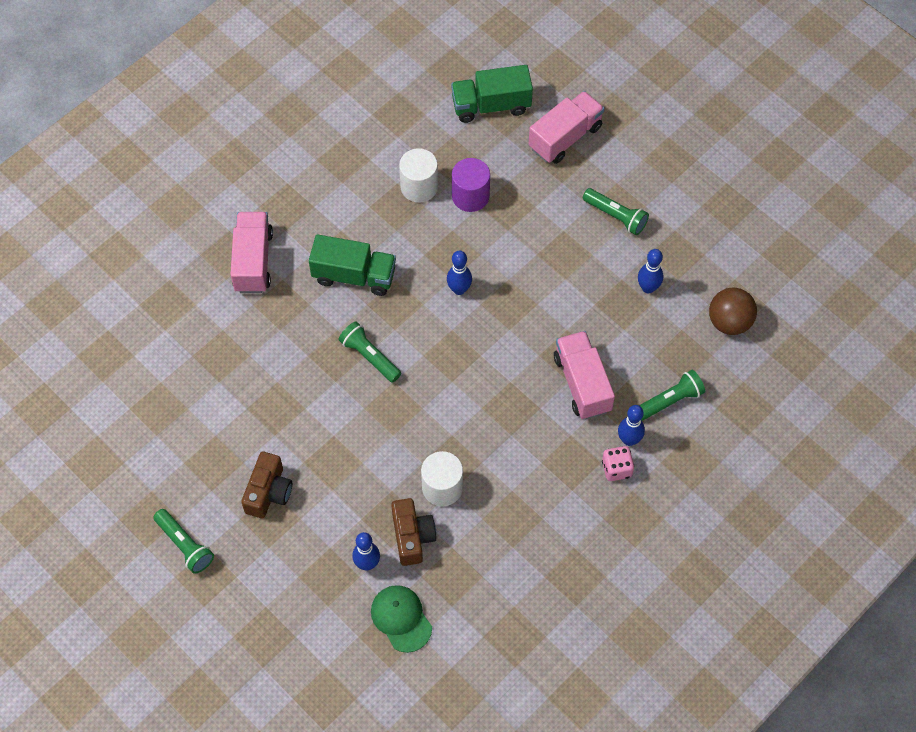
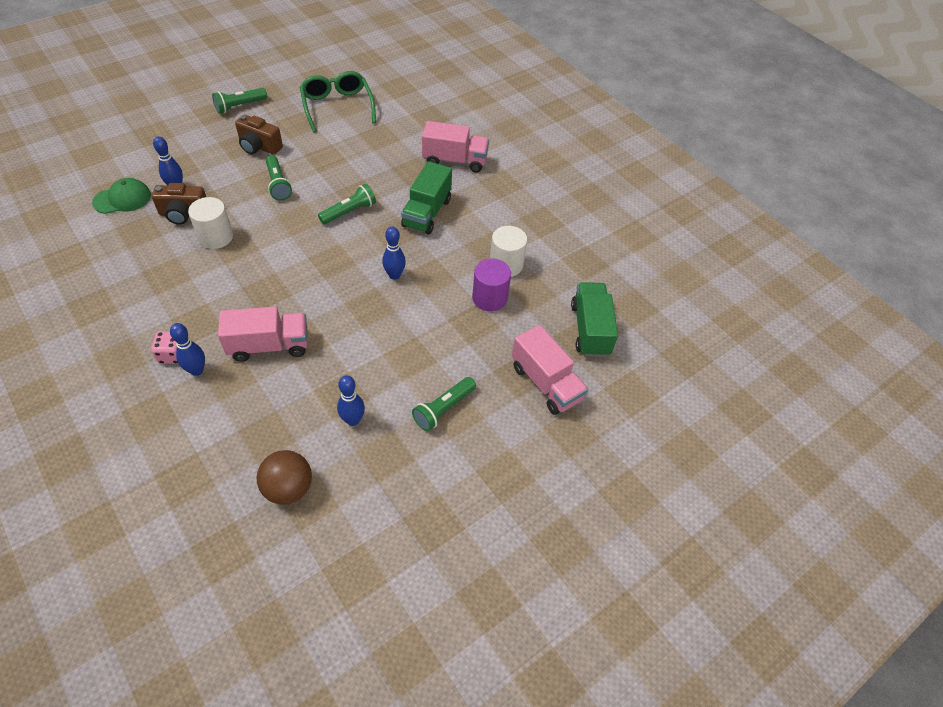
camera: 95 degrees right, 10 degrees down
green flashlight [639,370,705,421] -> green flashlight moved to [266,155,292,201]
none -> green glasses [300,71,376,132]

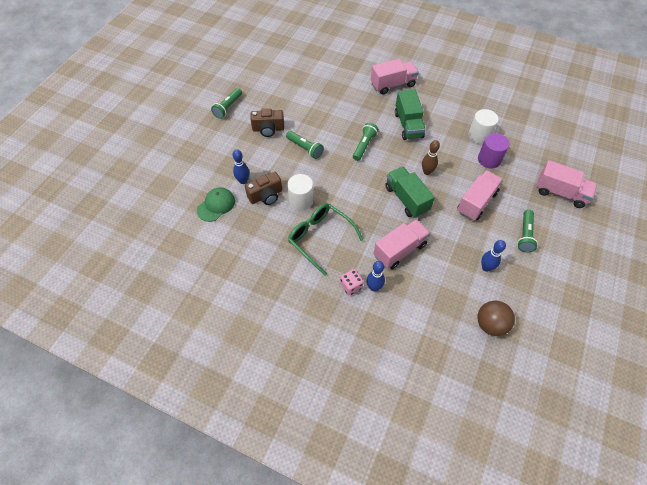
camera: 25 degrees left, 5 degrees up
green glasses [300,71,376,132] -> green glasses moved to [288,203,363,276]
blue bowling pin [382,226,406,280] -> brown bowling pin [422,140,440,175]
green truck [571,282,618,357] -> green truck moved to [385,166,435,218]
none -> pink truck [457,170,503,221]

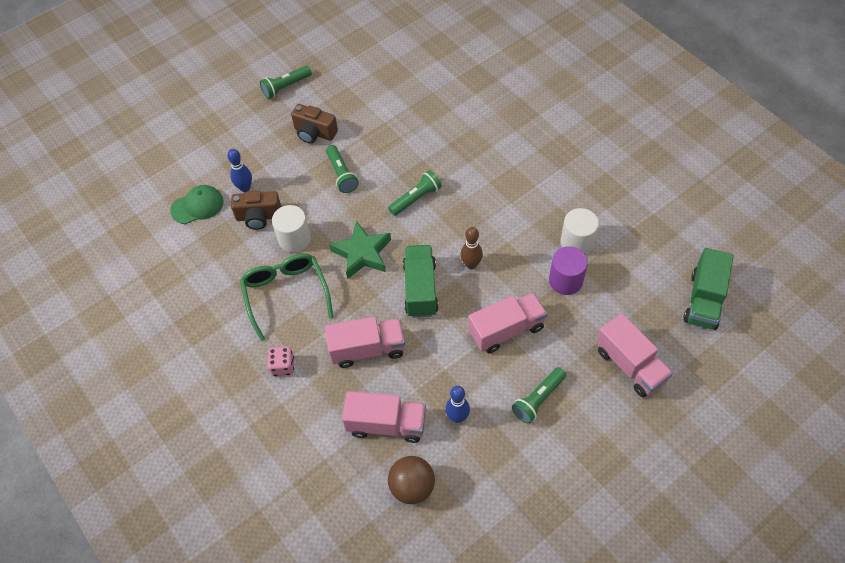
camera: 30 degrees right, 0 degrees up
blue bowling pin [367,261,385,292] -> none
pink truck [371,59,419,94] -> pink truck moved to [342,391,426,443]
green truck [395,89,426,140] -> green truck moved to [683,248,734,330]
none -> green star [329,221,391,279]

